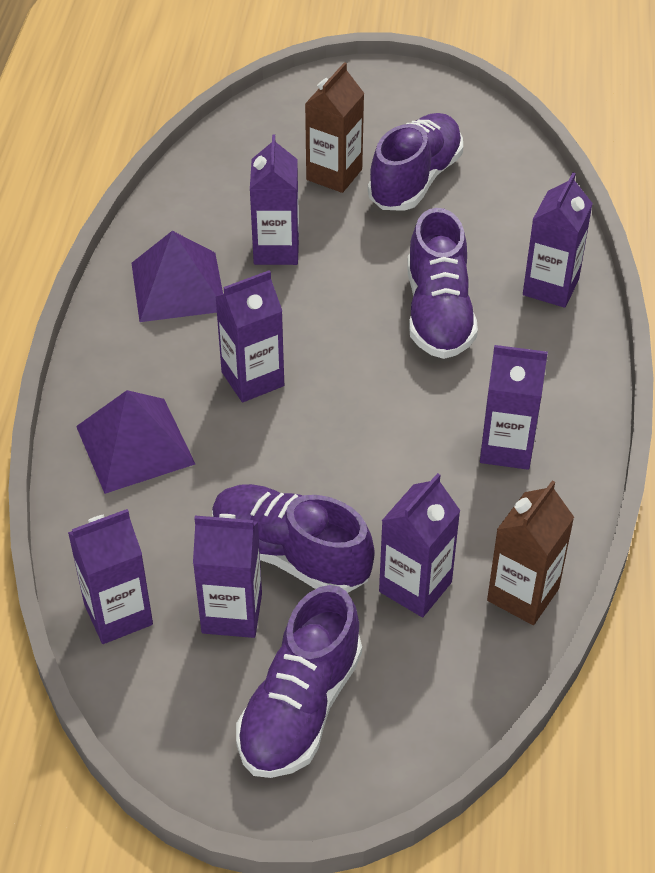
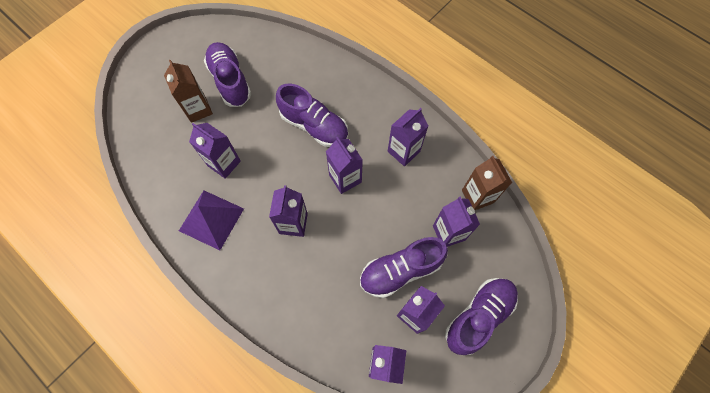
camera: 55 degrees left, 20 degrees up
purple pyramid [76,390,195,494] -> none
purple shoe [236,585,362,778] -> purple shoe turned 105 degrees counterclockwise [445,278,518,355]
purple carton [523,173,593,308] -> purple carton moved to [326,137,363,194]

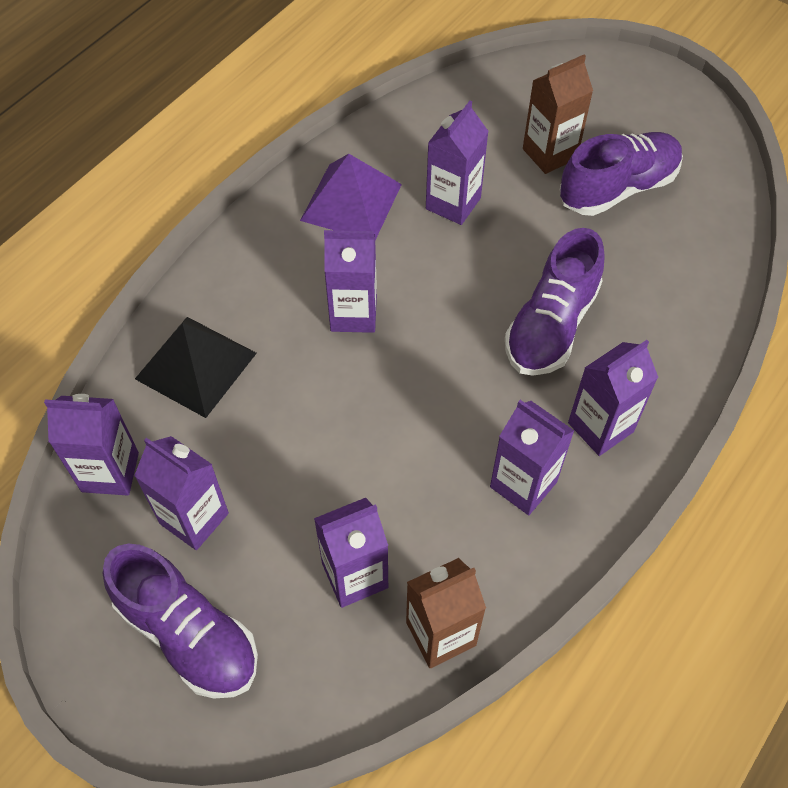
camera: 85 degrees right, 10 degrees down
purple carton [326,137,363,194] -> purple carton moved to [568,340,658,456]
purple shoe [360,237,448,298] -> none
none -> black pyramid [135,317,257,418]

